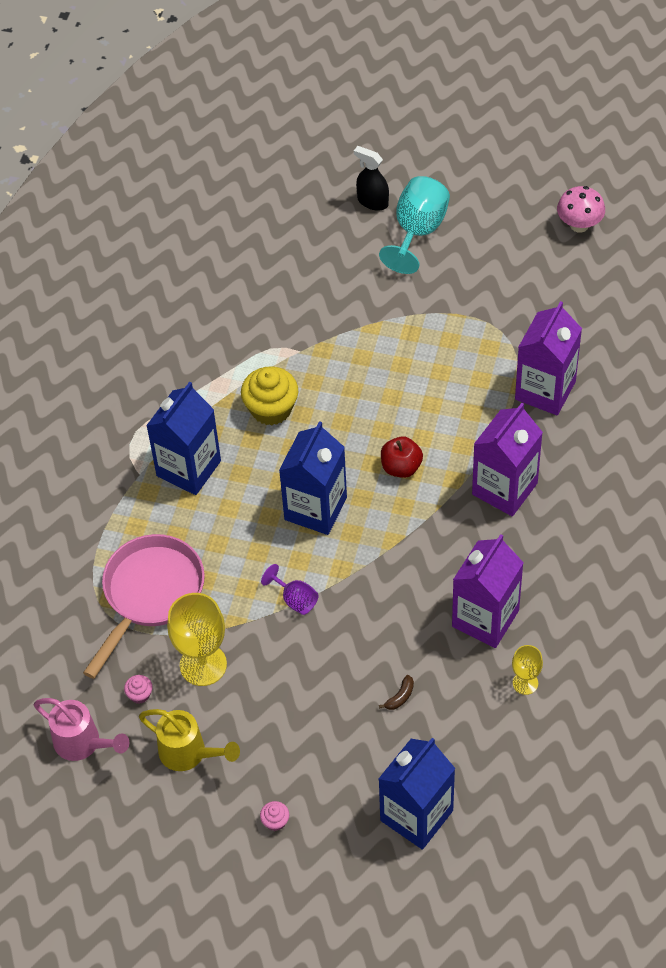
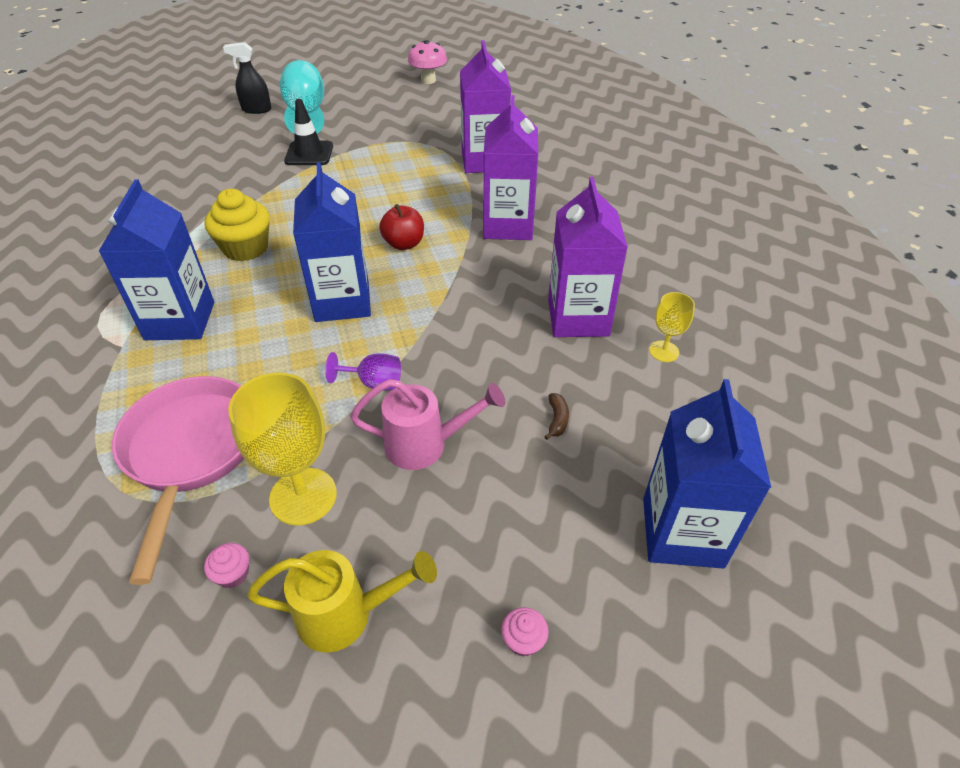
camera: 35 degrees left, 10 degrees down
pink watering can [34,698,129,761] -> pink watering can moved to [350,379,505,470]
none -> black traffic cone [284,99,333,165]

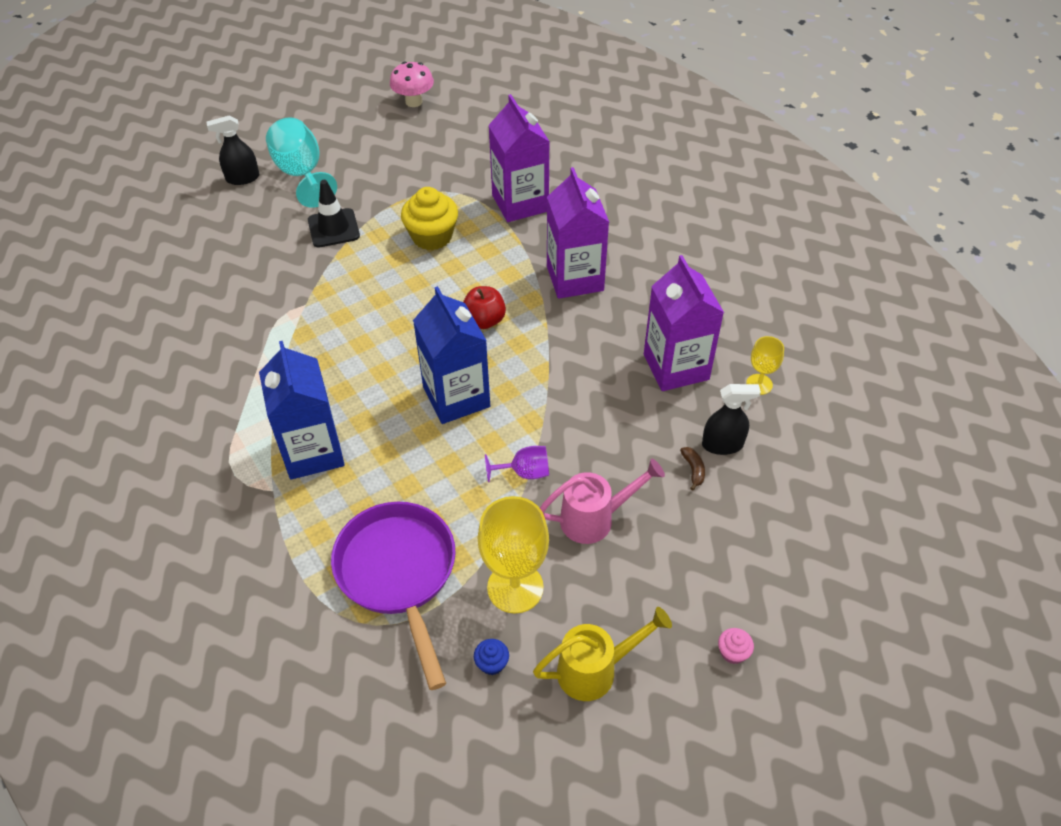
camera: 15 degrees left, 5 degrees up
pink pan [112,376,244,585] -> purple pan [331,502,456,690]
pink cupcake [204,543,249,588] -> blue cupcake [474,639,509,675]
yellow cupcake [205,189,270,261] -> yellow cupcake moved to [401,187,458,250]
blue carton [643,379,771,569] -> none
none -> black spray bottle [702,384,761,455]

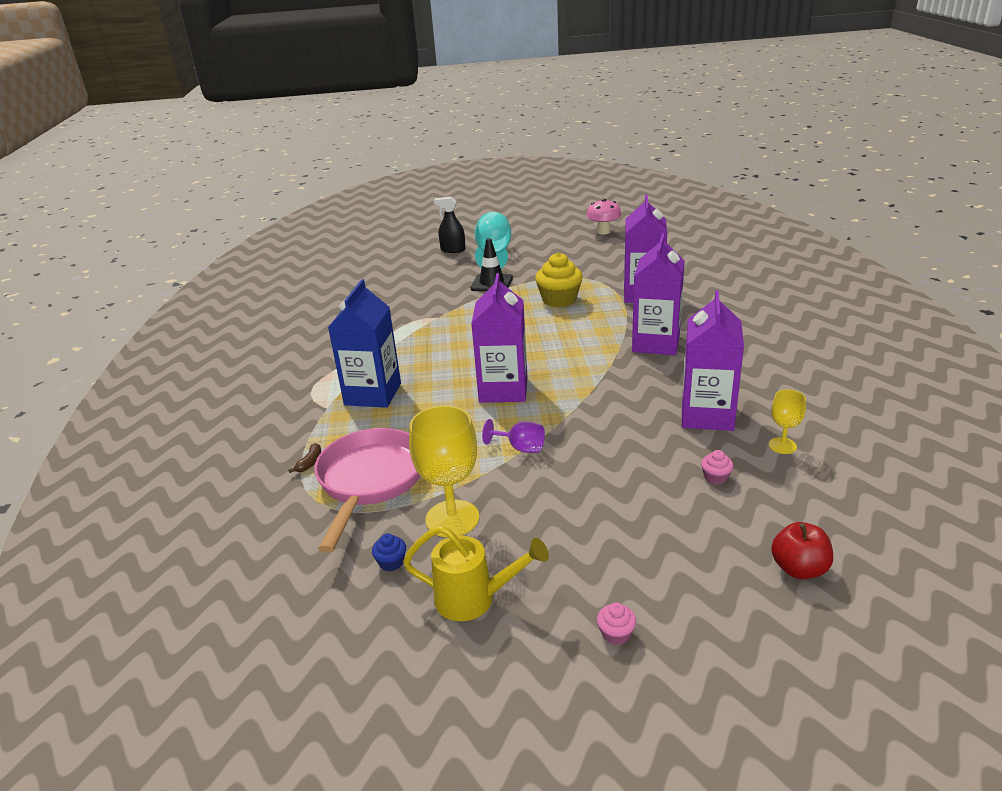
camera: 30 degrees right, 20 degrees down
purple pan [331,502,456,690] -> pink pan [314,428,420,553]
blue carton [413,286,490,424] -> purple carton [471,273,527,403]
red apple [463,286,506,329] -> red apple moved to [771,522,833,579]
pink watering can [540,459,665,544] -> none
brown banana [680,447,705,490] -> brown banana moved to [288,443,321,473]
black spray bottle [702,384,761,455] -> pink cupcake [701,450,733,485]

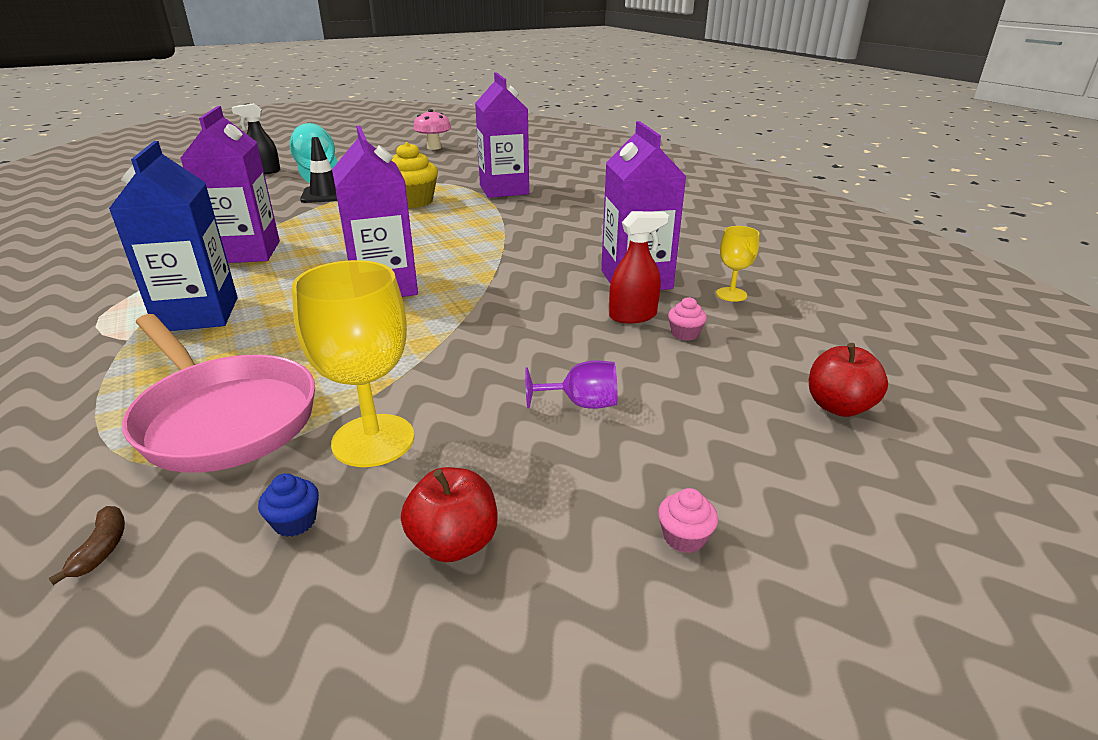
camera: 25 degrees left, 0 degrees up
brown banana [288,443,321,473] -> brown banana moved to [49,506,125,585]
pink pan [314,428,420,553] -> pink pan turned 150 degrees clockwise [122,314,315,473]
yellow watering can [403,526,549,621] -> red apple [401,467,497,562]
purple goblet [482,419,545,453] -> purple goblet moved to [525,360,617,409]
purple carton [632,233,685,355] -> purple carton moved to [181,106,280,263]
none -> red spray bottle [609,211,669,324]

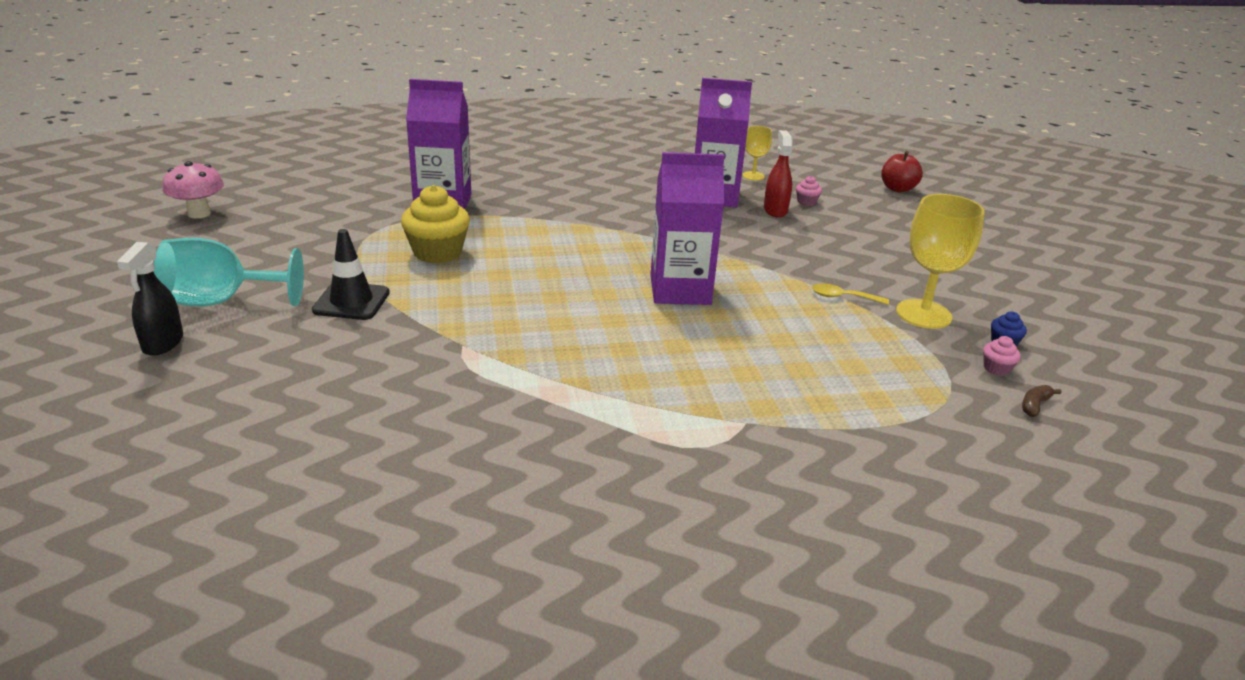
camera: 75 degrees left, 0 degrees up
brown banana [49,506,125,585] -> brown banana turned 60 degrees counterclockwise [1022,385,1061,417]
blue carton [109,141,238,331] -> none
pink pan [122,314,315,473] -> none
purple carton [181,106,280,263] -> none
red apple [401,467,497,562] -> none
purple goblet [525,360,617,409] -> none
pink cupcake [658,488,718,553] -> pink cupcake moved to [983,336,1021,376]
none -> yellow spoon [812,283,889,305]

